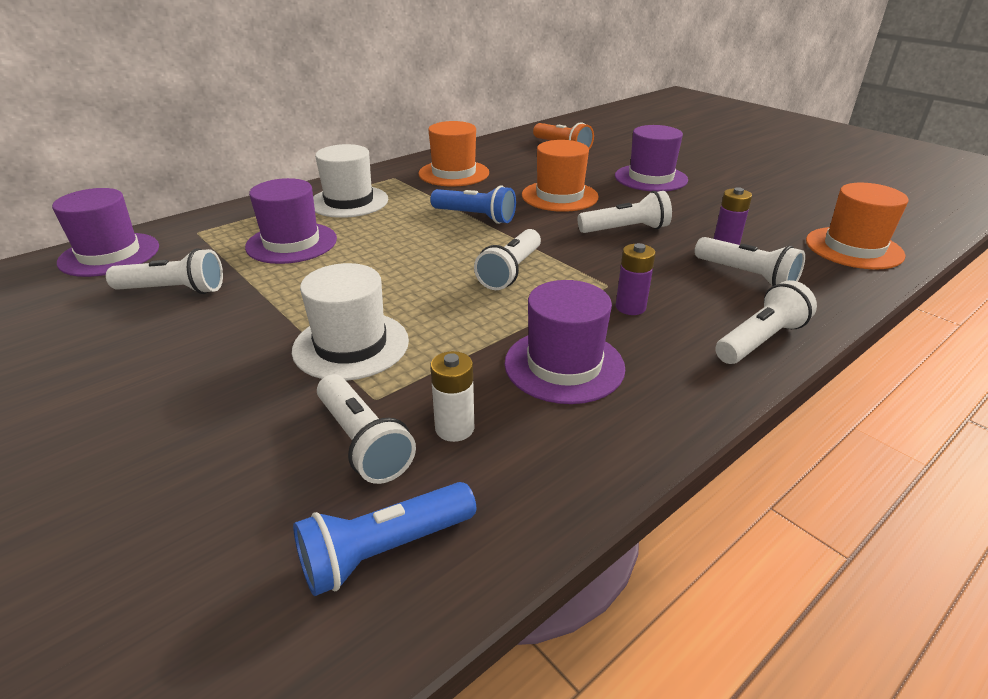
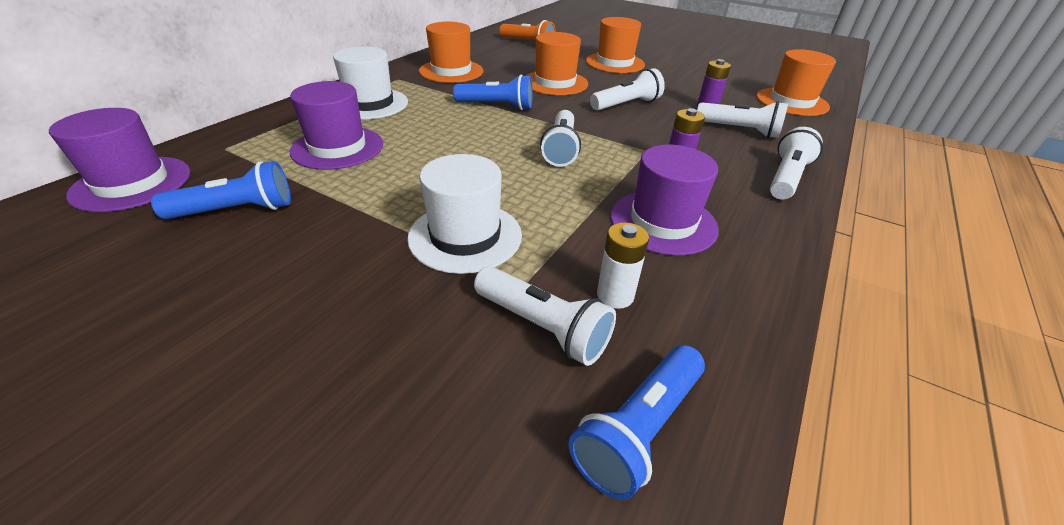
camera: 20 degrees left, 5 degrees up
white flashlight [106,248,223,294] -> blue flashlight [151,161,291,219]
purple hat [615,125,688,192] -> orange hat [586,17,645,73]

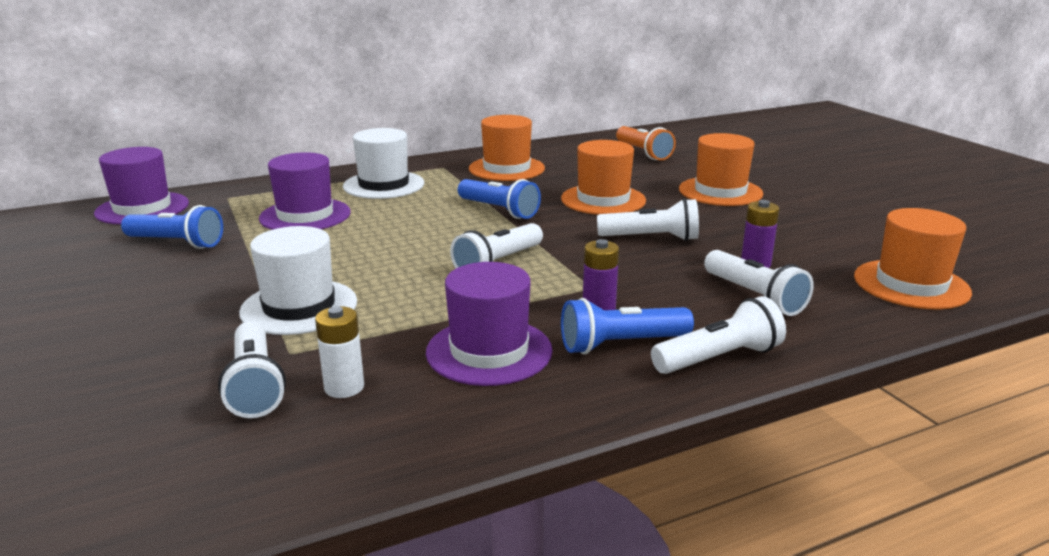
camera: 35 degrees right, 15 degrees down
blue flashlight [569,345,705,500] -> blue flashlight moved to [561,298,694,354]

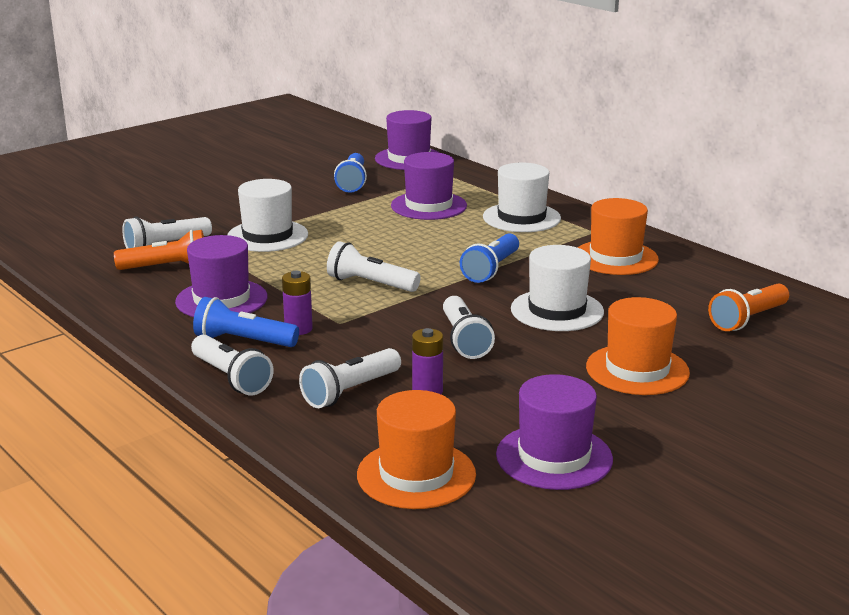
camera: 75 degrees right, 0 degrees up
white battery [315,306,364,398] -> orange flashlight [114,230,204,270]
orange hat [561,140,646,215] -> white hat [511,245,604,331]
blue flashlight [561,298,694,354] -> blue flashlight turned 45 degrees counterclockwise [193,297,299,347]
none -> purple hat [496,374,613,490]

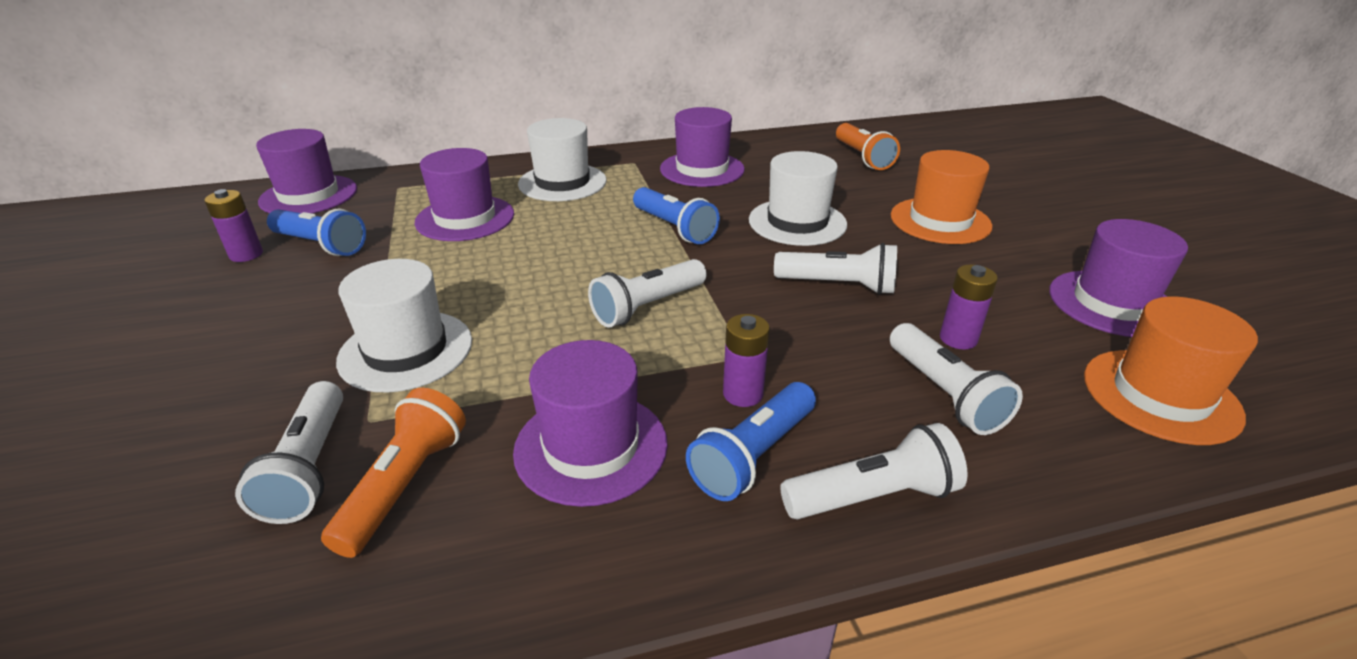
camera: 65 degrees left, 10 degrees up
orange hat [578,198,659,275] -> purple hat [660,107,745,187]
none -> purple battery [204,189,263,262]

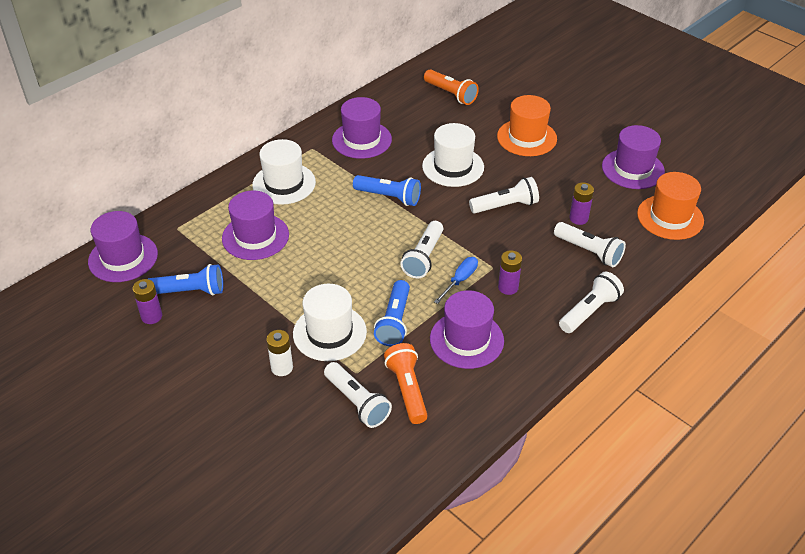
camera: 30 degrees left, 10 degrees up
blue flashlight [686,382,816,501] -> blue flashlight moved to [374,280,410,346]
none -> white battery [266,330,293,376]
none -> blue screwdriver [434,257,478,304]

